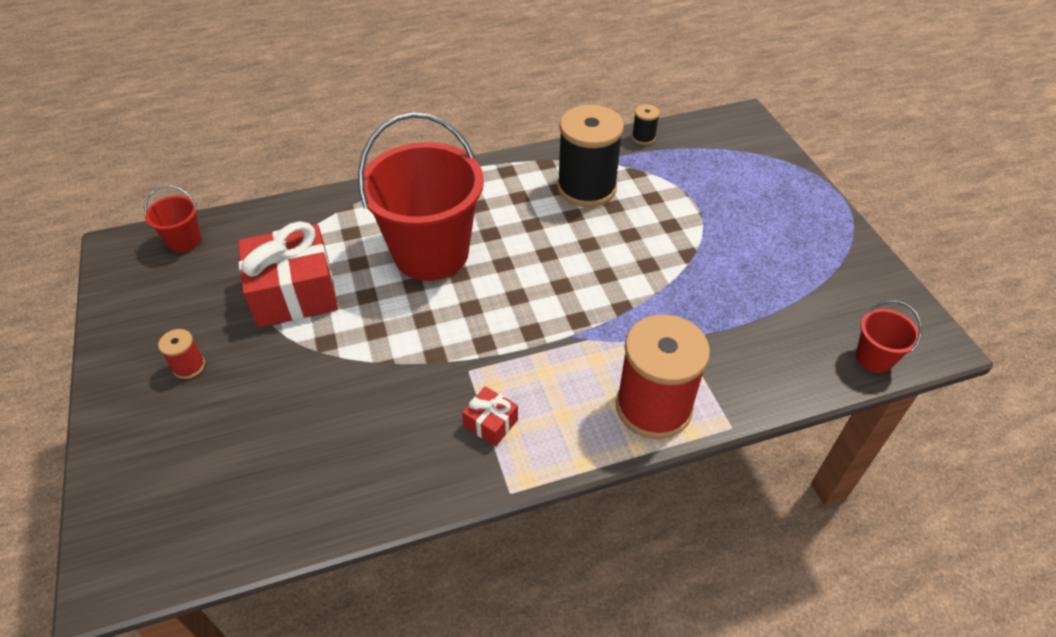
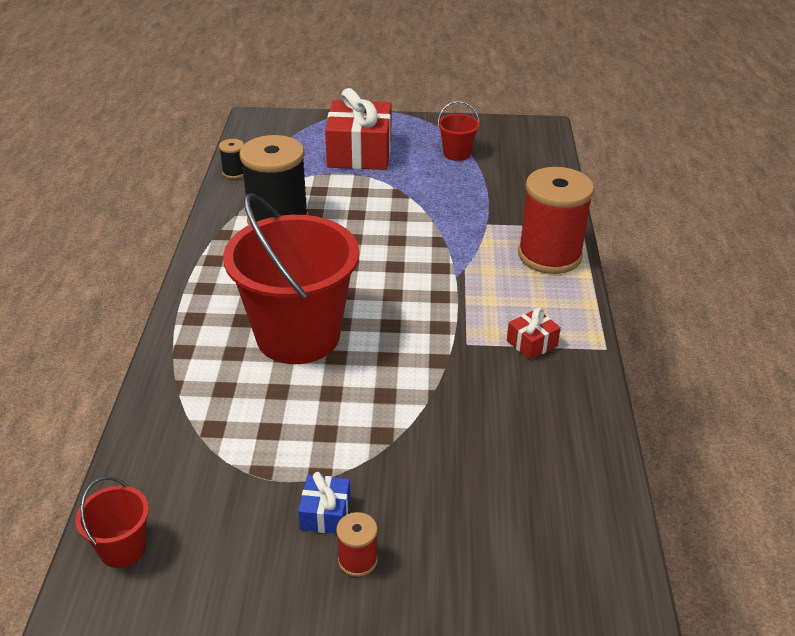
camera: 70 degrees left, 10 degrees down
red gift [238,221,338,328] -> red gift moved to [325,88,391,170]
red bucket [856,301,922,373] -> red bucket moved to [437,101,480,161]
none -> blue gift [298,472,351,534]

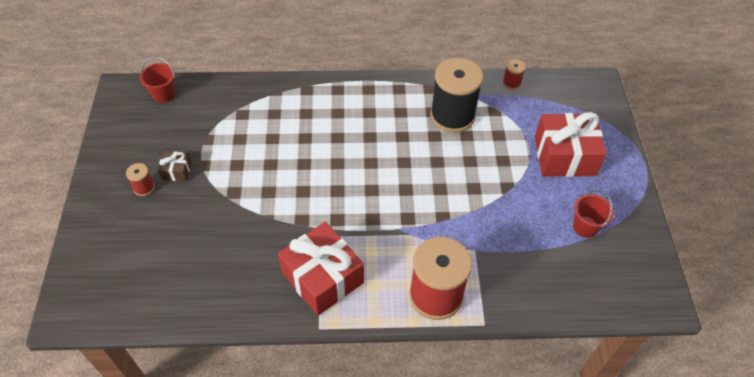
camera: 85 degrees right, 15 degrees up
black spool [219,139,244,179] -> red spool [503,59,526,90]
red bucket [223,193,359,364] -> none
blue gift [298,472,351,534] -> brown gift [158,151,191,181]
red gift [507,307,561,360] -> red gift [278,222,364,316], size x2.21

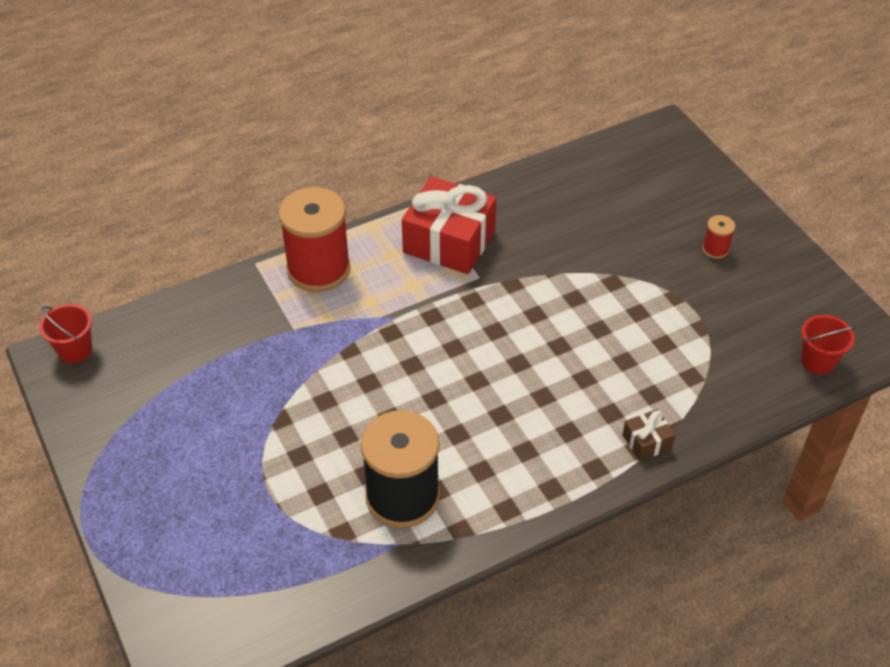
camera: 155 degrees right, 5 degrees down
brown gift [158,151,191,181] -> brown gift moved to [623,409,675,461]
red spool [503,59,526,90] -> none
red gift [535,112,607,177] -> none
red bucket [573,190,614,238] -> red bucket moved to [39,304,92,363]

